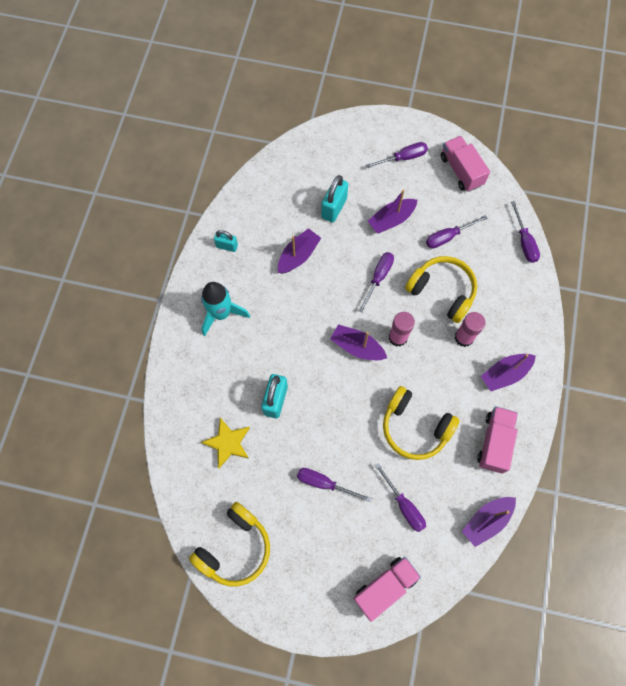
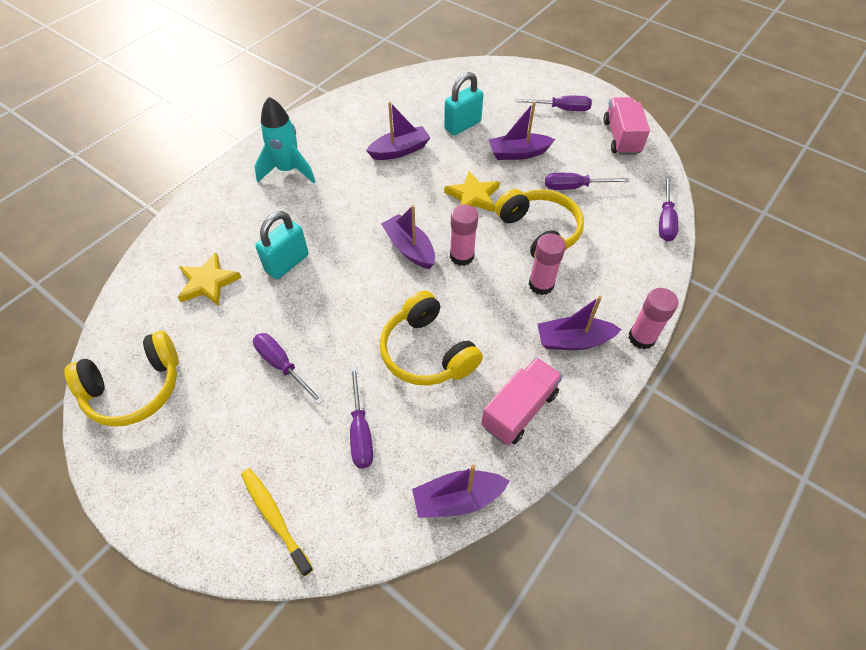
camera: 25 degrees right, 15 degrees down
turquoise padlock [214,230,238,252] -> none
pink truck [353,557,421,622] -> yellow toothbrush [241,468,313,576]
purple screwdriver [359,252,394,313] -> yellow star [444,171,500,212]
none -> pink glue stick [629,288,678,350]

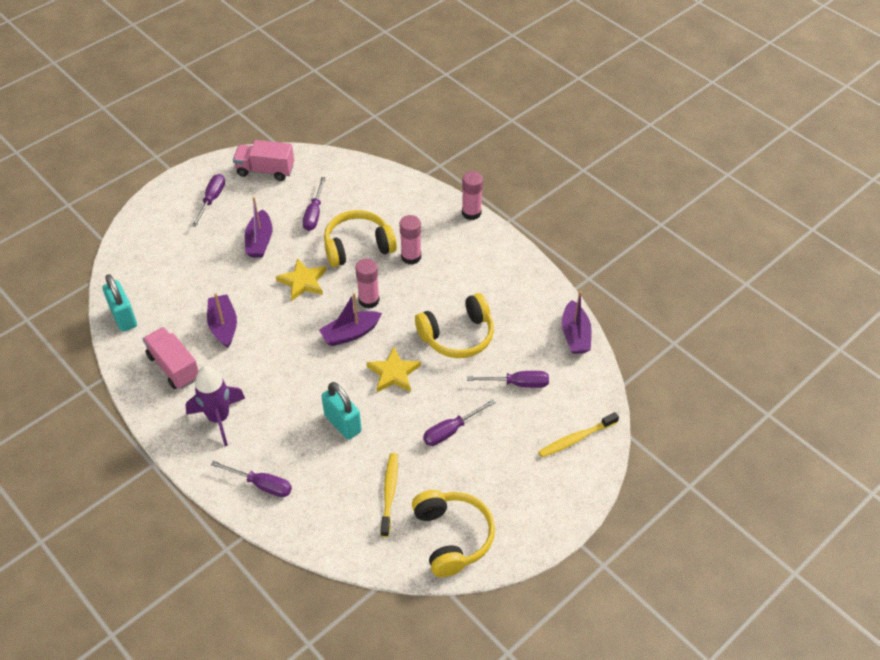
camera: 80 degrees left, 5 degrees down
yellow star [178,253,242,306] -> yellow star moved to [367,347,421,392]
turquoise rocket [254,97,316,183] -> purple rocket [185,366,245,446]
turquoise padlock [444,72,483,135] -> turquoise padlock moved to [102,274,137,332]
pink truck [481,357,563,445] -> pink truck moved to [143,327,199,389]
purple boat [537,296,621,350] -> none
purple screwdriver [659,176,678,242] -> purple screwdriver moved to [211,461,292,497]
none -> yellow toothbrush [381,453,398,537]

